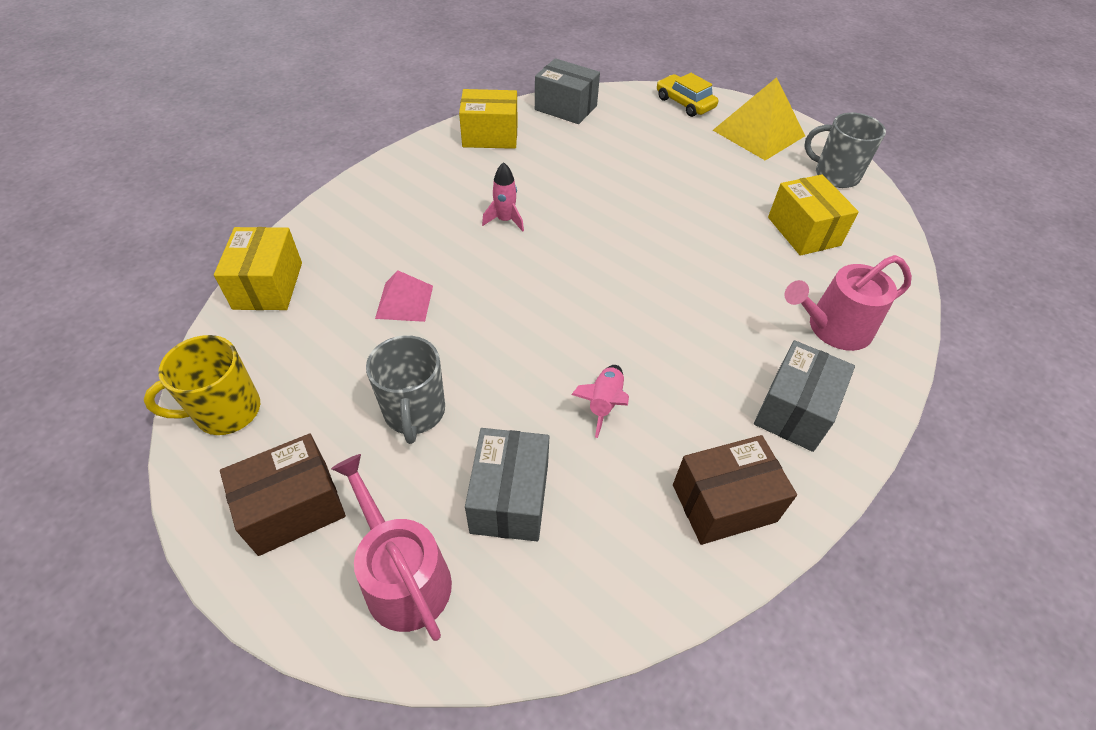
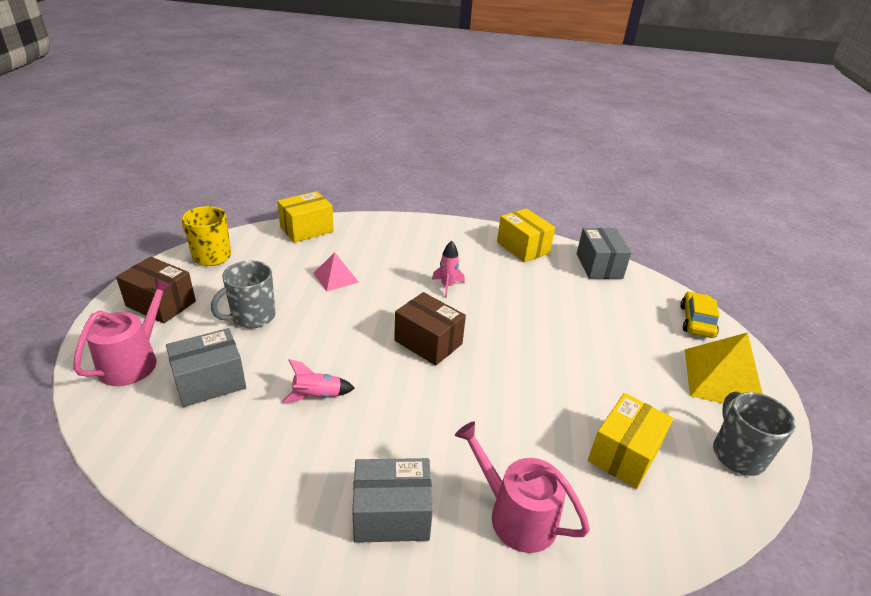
camera: 55 degrees right, 15 degrees down
brown box [673,435,797,545] -> brown box moved to [394,292,466,366]

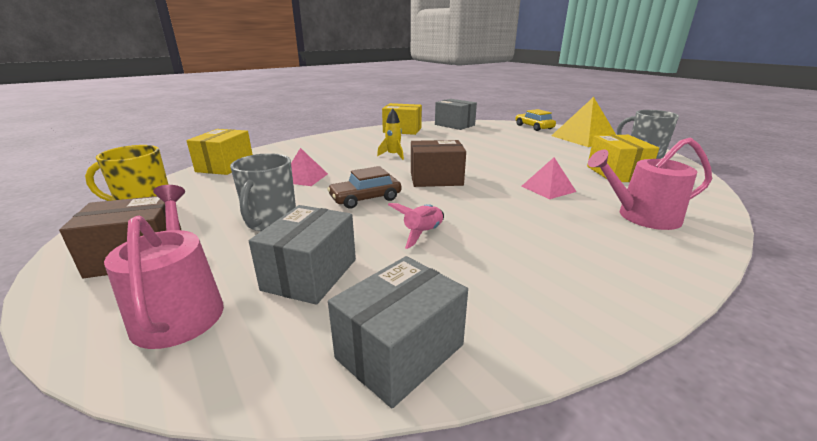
camera: 40 degrees left, 10 degrees down
grey box [352,458,433,543] -> grey box moved to [328,256,468,408]
pink rocket [432,241,465,298] -> yellow rocket [377,108,404,160]
none -> brown car [327,166,401,209]
none -> pink pyramid [521,158,576,199]

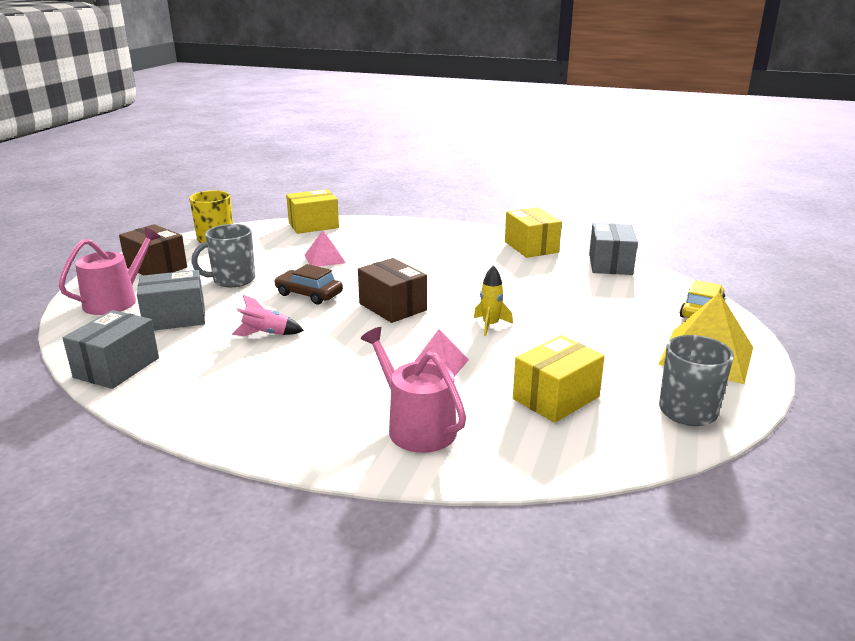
camera: 55 degrees right, 0 degrees up
grey box [328,256,468,408] -> grey box turned 75 degrees counterclockwise [63,310,159,389]
yellow rocket [377,108,404,160] -> yellow rocket moved to [474,265,513,336]

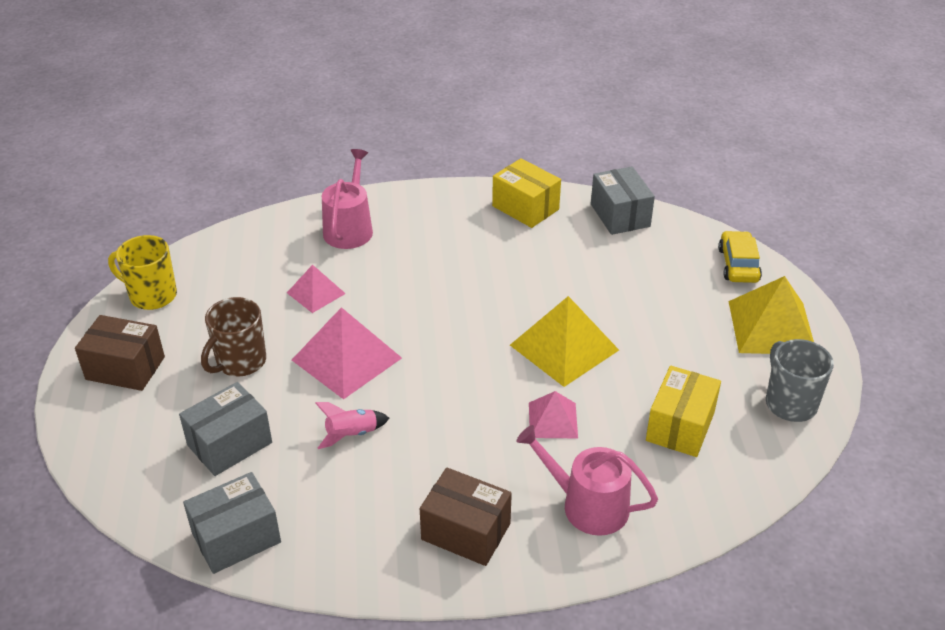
camera: 25 degrees left, 15 degrees up
pink watering can [59,227,161,315] -> pink watering can moved to [322,149,373,249]
grey box [63,310,159,389] -> grey box turned 60 degrees clockwise [183,472,281,574]
grey mug [191,224,255,287] -> brown mug [201,297,266,376]
brown car [274,264,343,304] -> pink pyramid [292,307,402,400]
yellow box [286,189,339,234] -> none
brown box [358,258,427,323] -> brown box moved to [420,467,512,566]
yellow rocket [474,265,513,336] -> yellow pyramid [510,296,619,387]

